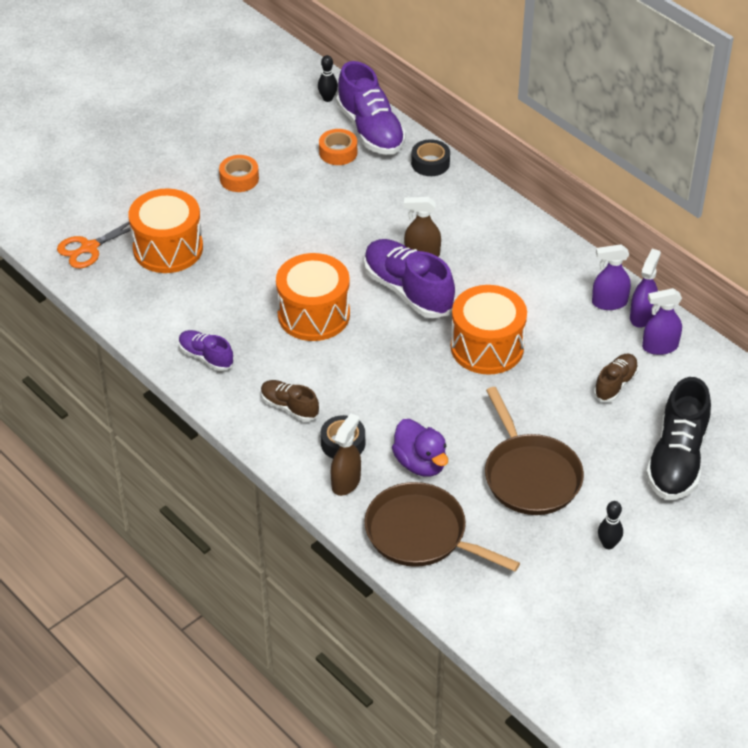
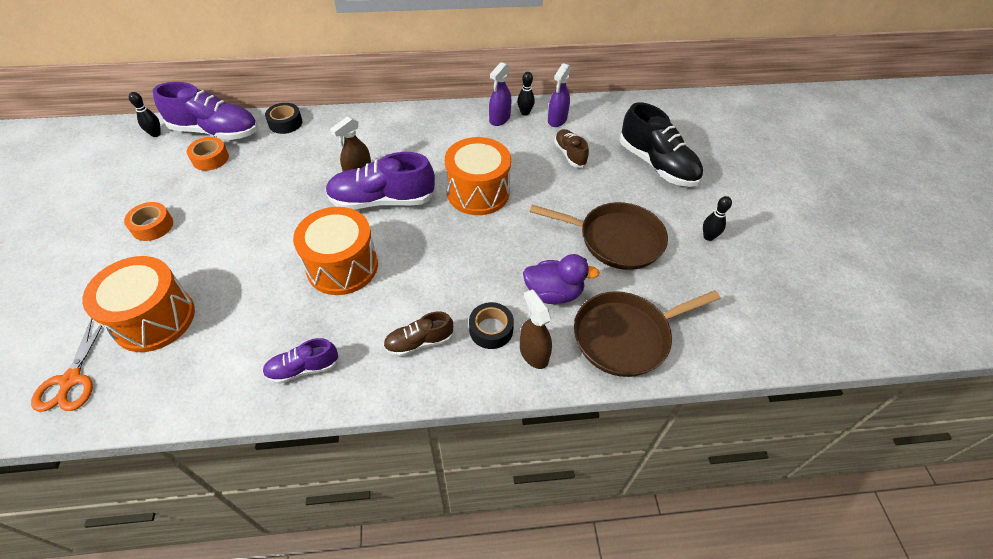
camera: 55 degrees left, 5 degrees up
purple spray bottle [630,249,661,328] -> black bowling pin [517,72,535,116]

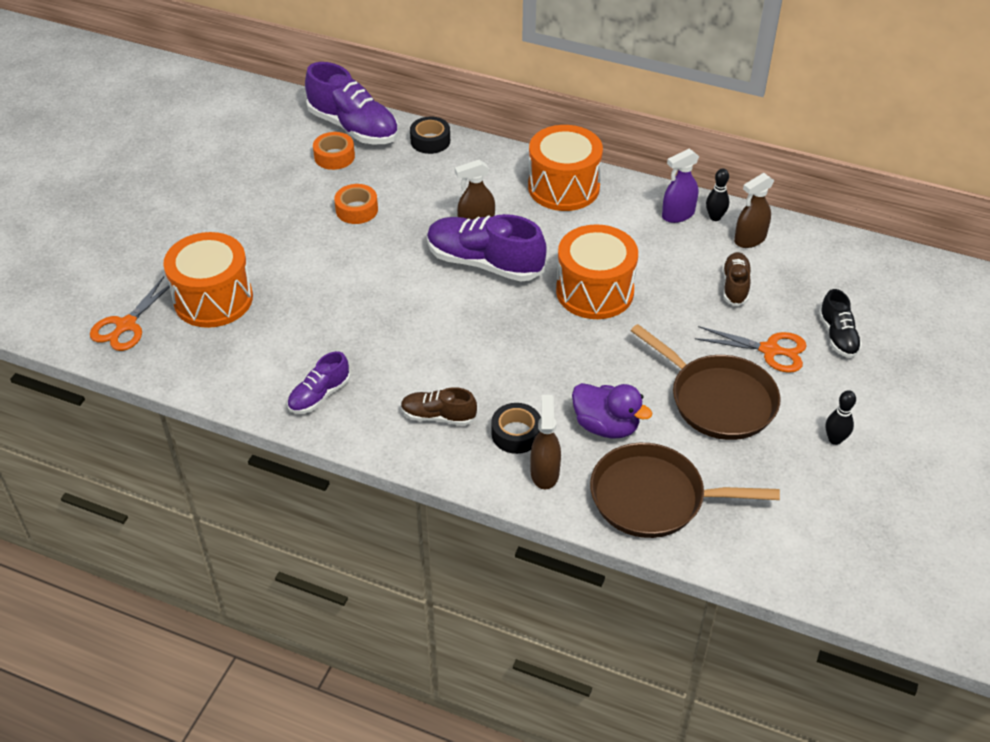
camera: 30 degrees right, 5 degrees down
orange tape [124,202,173,241] -> orange tape moved to [334,184,378,224]
black bowling pin [129,92,161,137] -> none
purple shoe [262,338,339,384] -> purple shoe turned 60 degrees counterclockwise [287,351,350,414]
orange drum [293,207,378,295] -> orange drum moved to [528,125,603,211]
purple spray bottle [548,63,571,127] -> brown spray bottle [734,173,774,248]
black shoe [619,102,703,187] -> black shoe [819,289,862,358], size x0.54
none -> orange scissors [695,326,807,373]

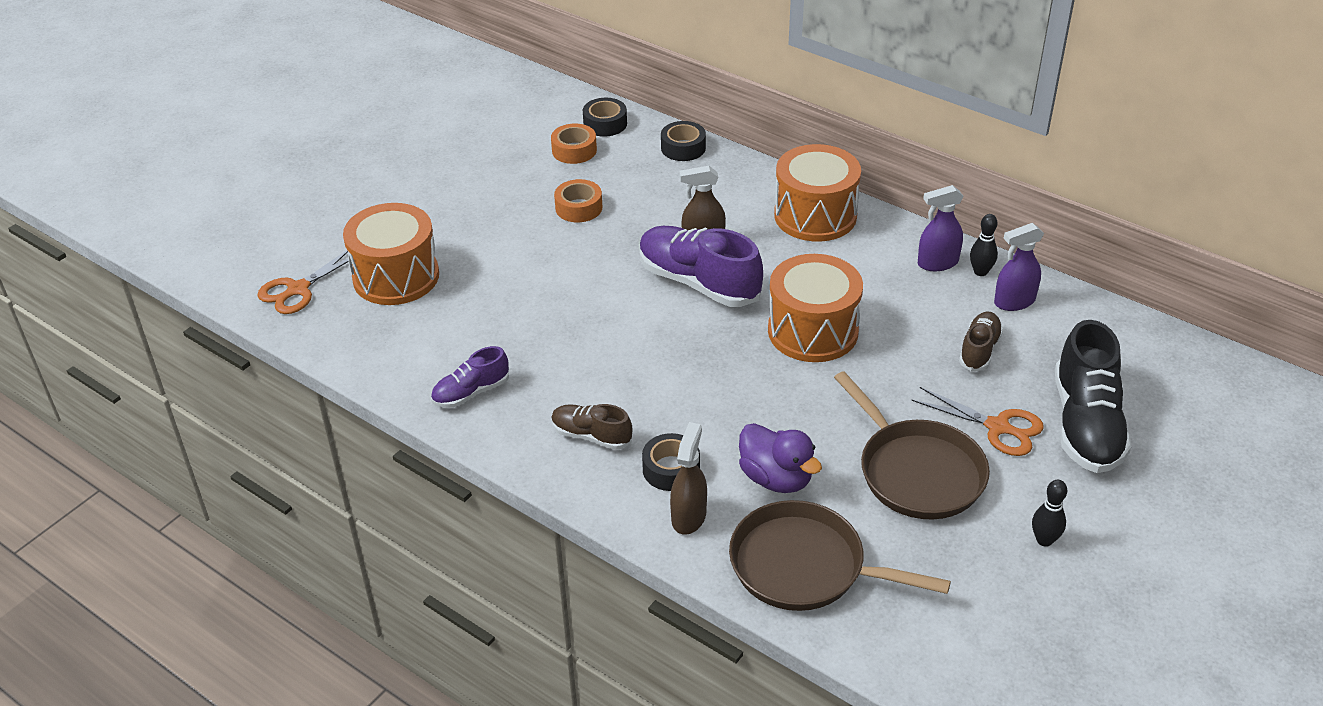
camera: 15 degrees right, 5 degrees down
purple shoe [305,62,398,144] -> black tape [583,98,627,137]
brown spray bottle [734,173,774,248] -> purple spray bottle [994,223,1044,311]
black shoe [819,289,862,358] -> black shoe [1055,320,1132,473], size x1.84

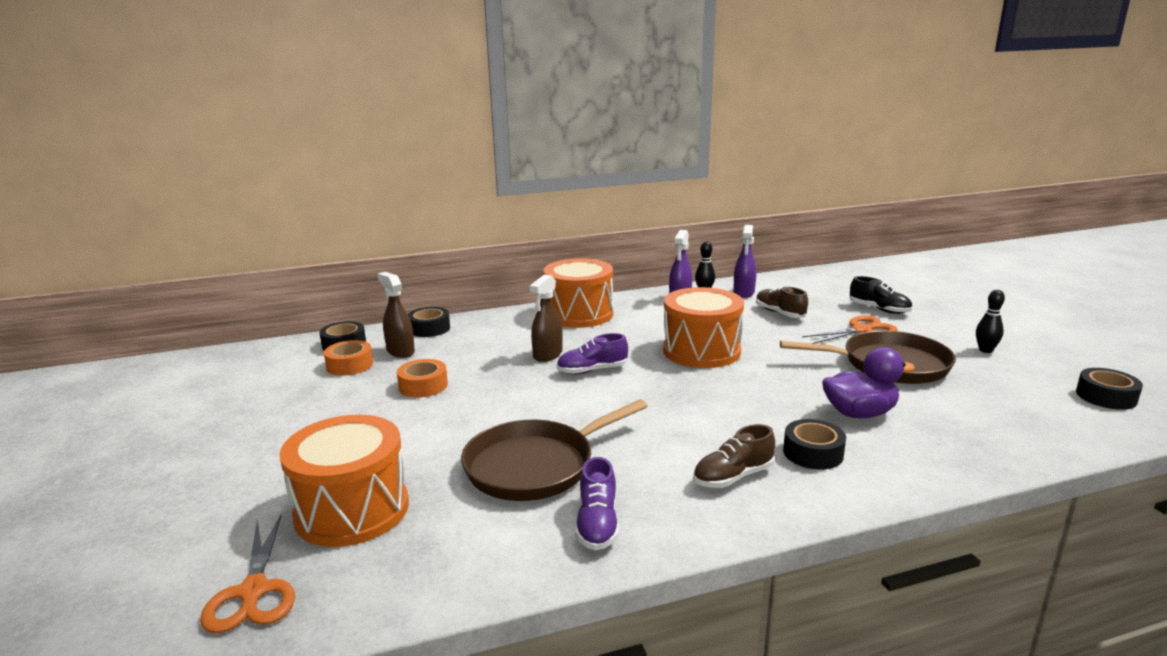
camera: 55 degrees left, 20 degrees down
purple shoe [640,226,763,307] -> purple shoe [557,333,628,374], size x0.54
brown spray bottle [670,422,707,535] -> brown spray bottle moved to [377,272,415,358]
brown pan [729,500,951,611] -> brown pan moved to [461,400,648,501]
black shoe [1055,320,1132,473] -> black shoe [850,276,912,314], size x0.54
none -> black tape [1076,368,1143,410]

